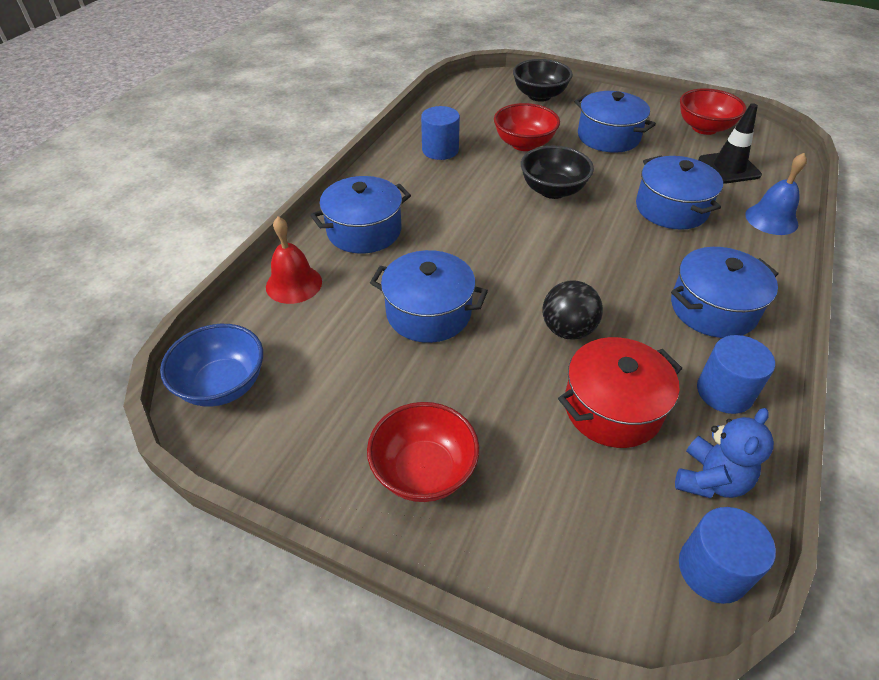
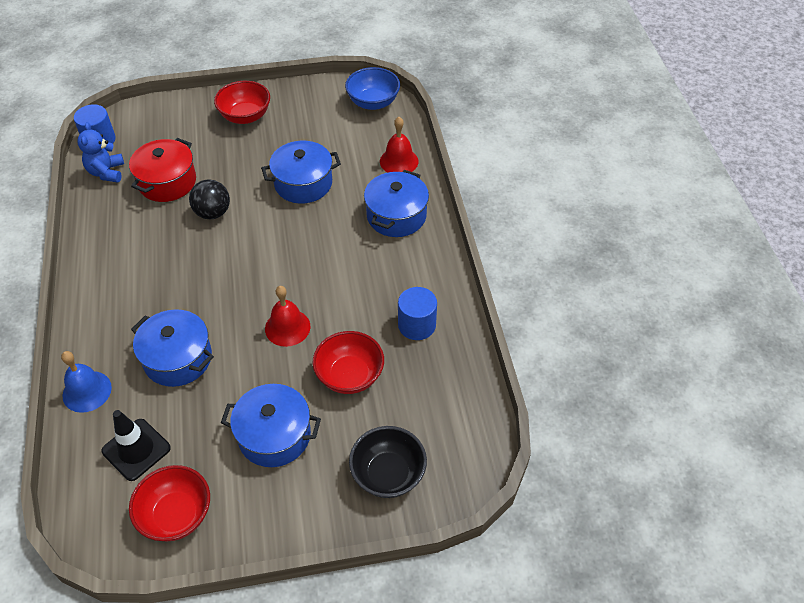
camera: 145 degrees right, 5 degrees up
black bowl [521,145,594,199] -> red bell [265,286,311,347]
blue pot [671,247,779,338] -> none
blue cylinder [697,335,775,414] -> none

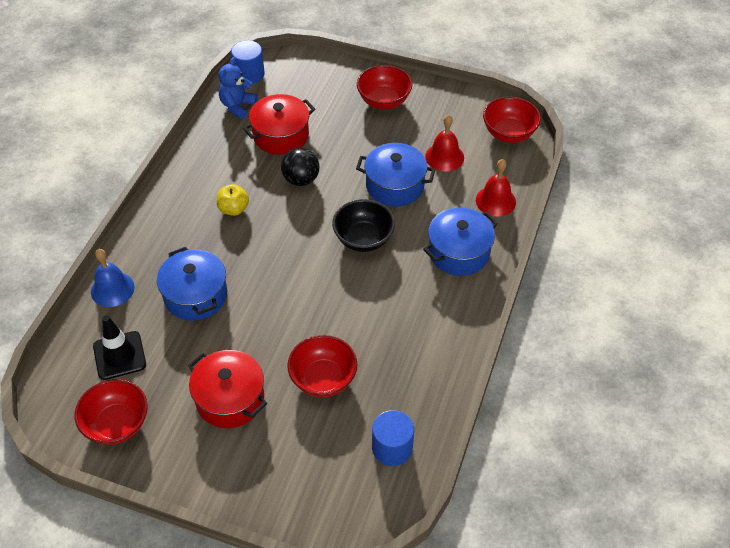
camera: 30 degrees right, 0 degrees up
blue pot [221,384,321,467] -> red pot [188,350,267,428]
red bell [265,286,311,347] -> red bell moved to [425,115,464,172]
blue bowl [345,67,400,110] -> red bowl [483,97,541,143]
black bowl [349,426,427,498] -> black bowl moved to [332,199,395,252]
blue cylinder [398,287,437,340] -> blue cylinder moved to [372,410,414,466]
none -> yellow apple [217,184,249,216]

